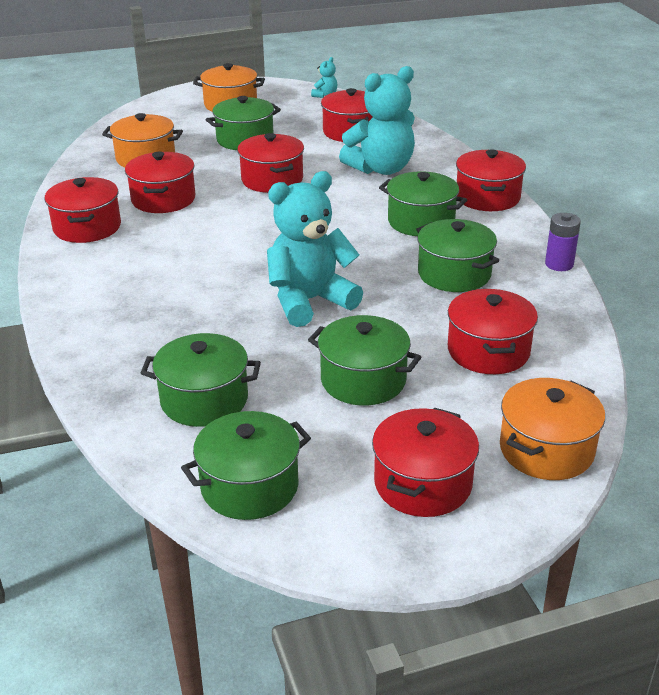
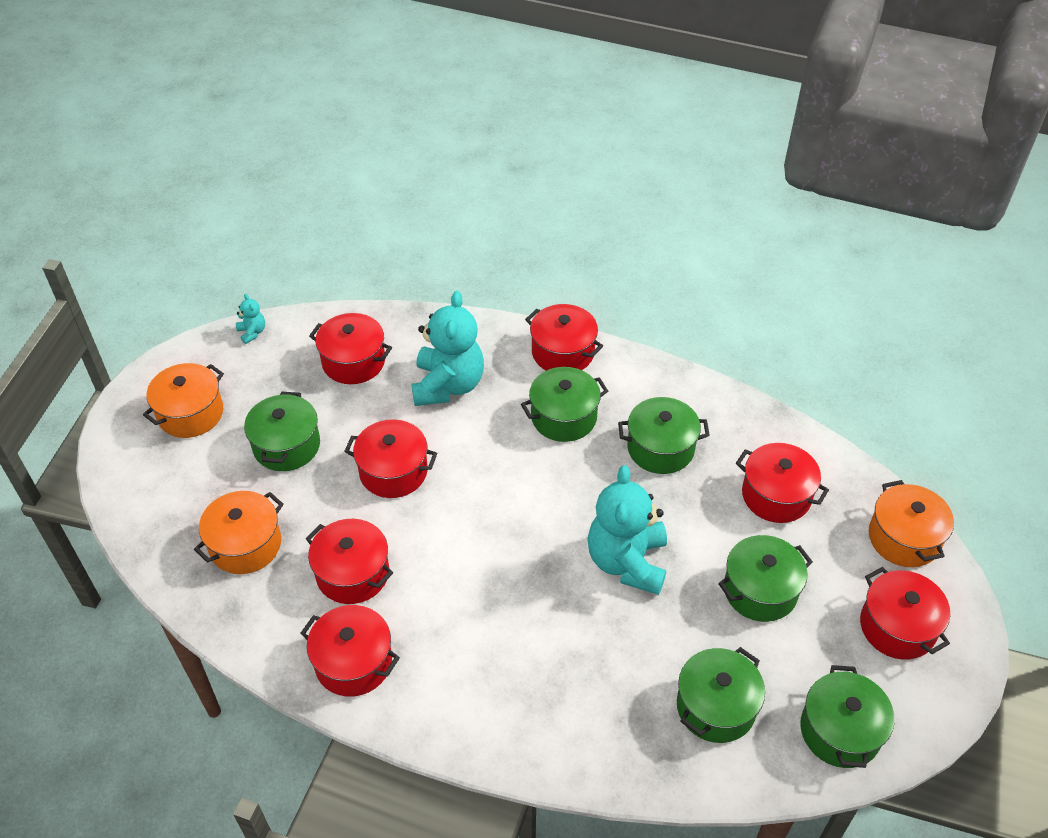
camera: 55 degrees left, 15 degrees up
purple battery [545,213,581,271] -> none

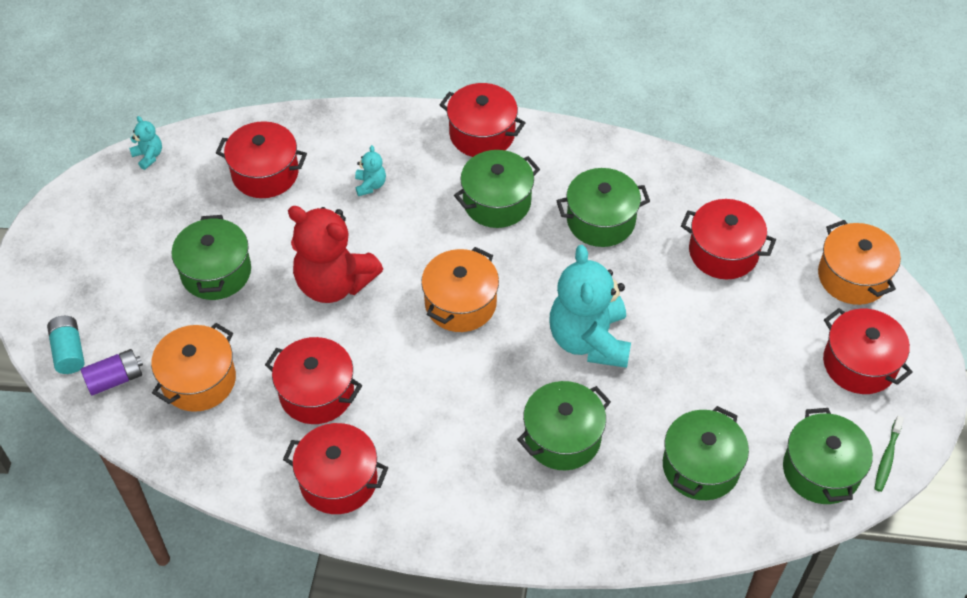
camera: 10 degrees left, 5 degrees up
orange pot [143,363,224,438] -> orange pot moved to [421,247,499,332]
red pot [344,419,437,498] -> red teddy bear [288,206,383,303]
turquoise teddy bear [412,291,484,406] -> turquoise teddy bear [355,145,386,196], size x0.42
green pot [718,535,813,622] -> green pot moved to [517,381,611,470]
none -> turquoise battery [47,316,84,374]
none -> purple battery [81,349,143,396]
none -> green toothbrush [874,416,904,492]

